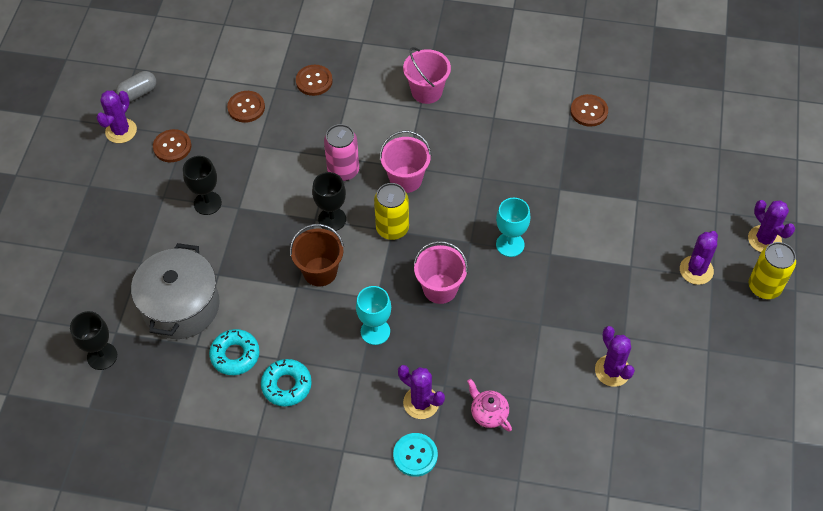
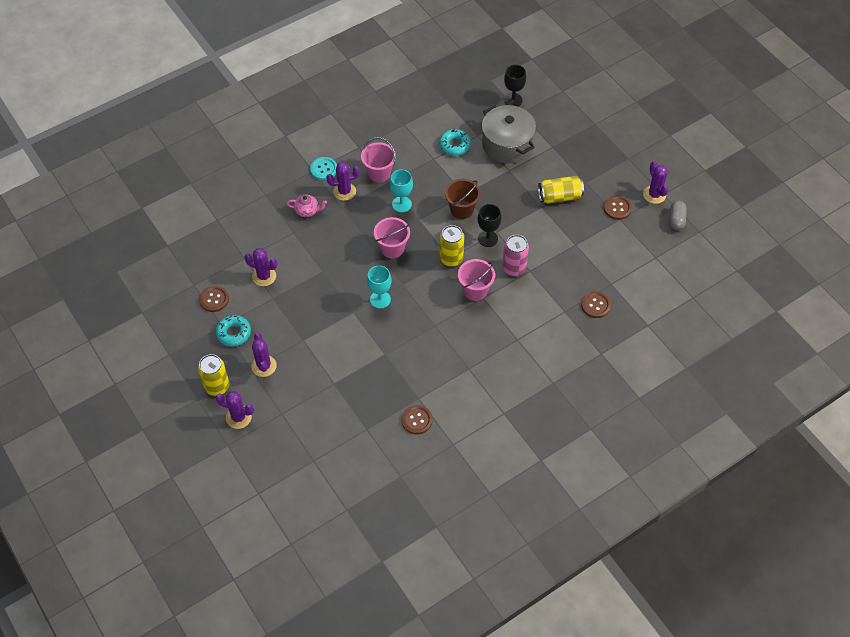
camera: 135 degrees right, 0 degrees up
black goblet [183,156,222,215] -> yellow can [538,176,584,203]
brown button [227,91,265,123] -> brown button moved to [199,286,229,312]
turquoise donut [261,359,312,406] -> turquoise donut moved to [216,315,251,346]
pink bucket [403,47,451,104] -> pink bucket moved to [361,137,396,182]

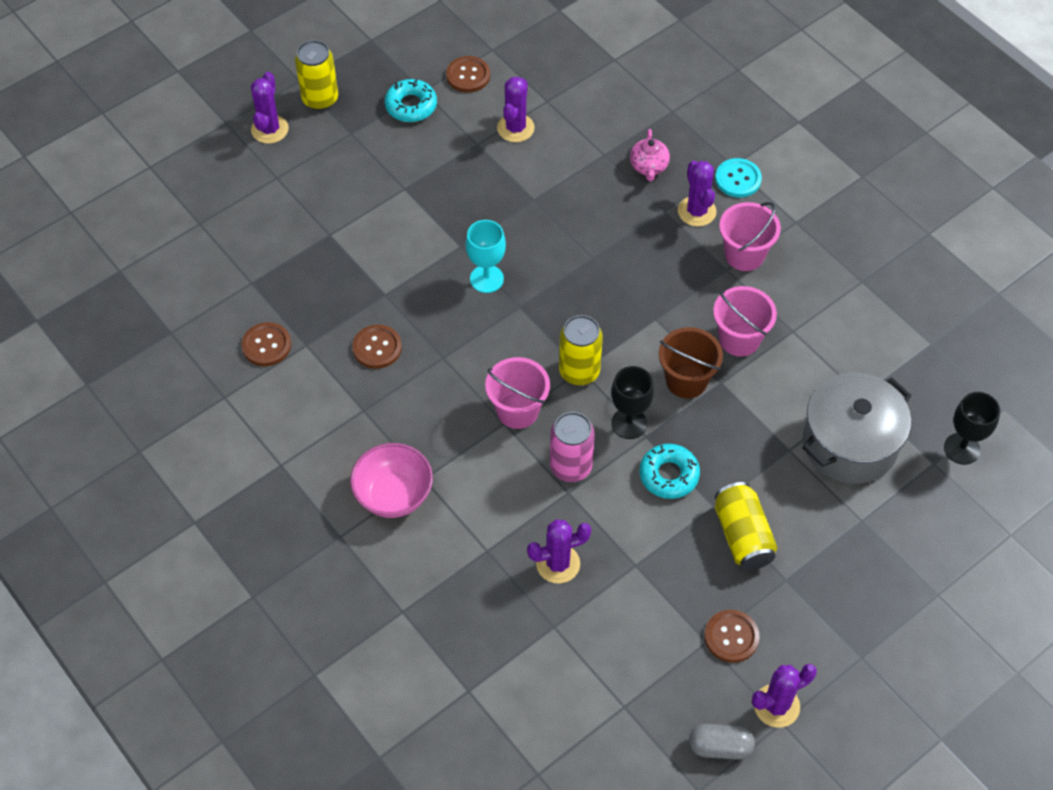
camera: 85 degrees right, 0 degrees up
purple cactus [251,333,277,377] -> purple cactus moved to [527,519,591,584]
pink bucket [374,217,410,258] -> pink bucket moved to [713,286,777,357]
turquoise goblet [390,169,413,212] -> none
turquoise donut [439,128,471,155] -> turquoise donut moved to [639,444,700,499]
brown button [581,292,611,318] -> brown button moved to [352,325,402,369]
none -> pink bowl [350,443,433,518]

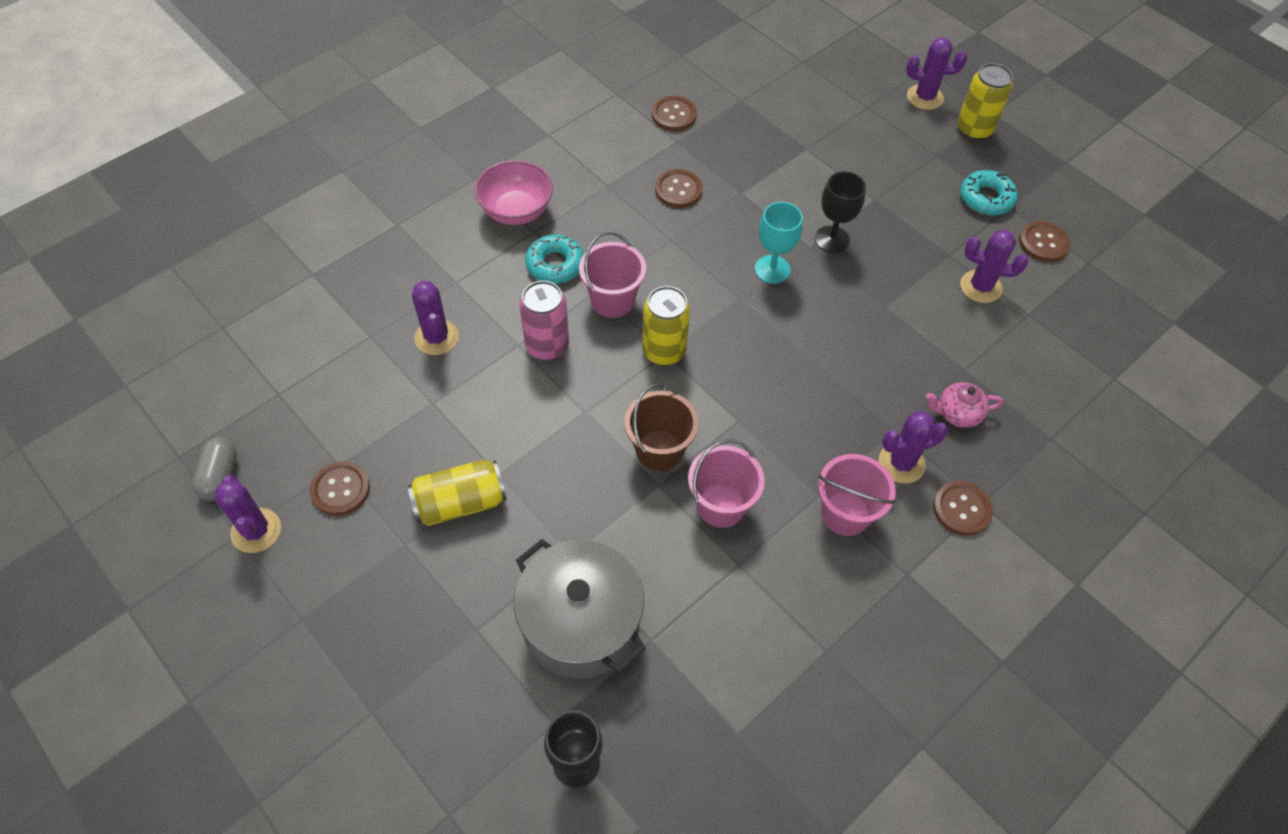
camera: 85 degrees right, 0 degrees up
black goblet [611,366,654,439] -> black goblet moved to [815,171,866,253]
turquoise donut [639,444,700,499] -> turquoise donut moved to [525,234,584,284]
turquoise button [715,158,762,198] -> brown button [933,481,993,536]

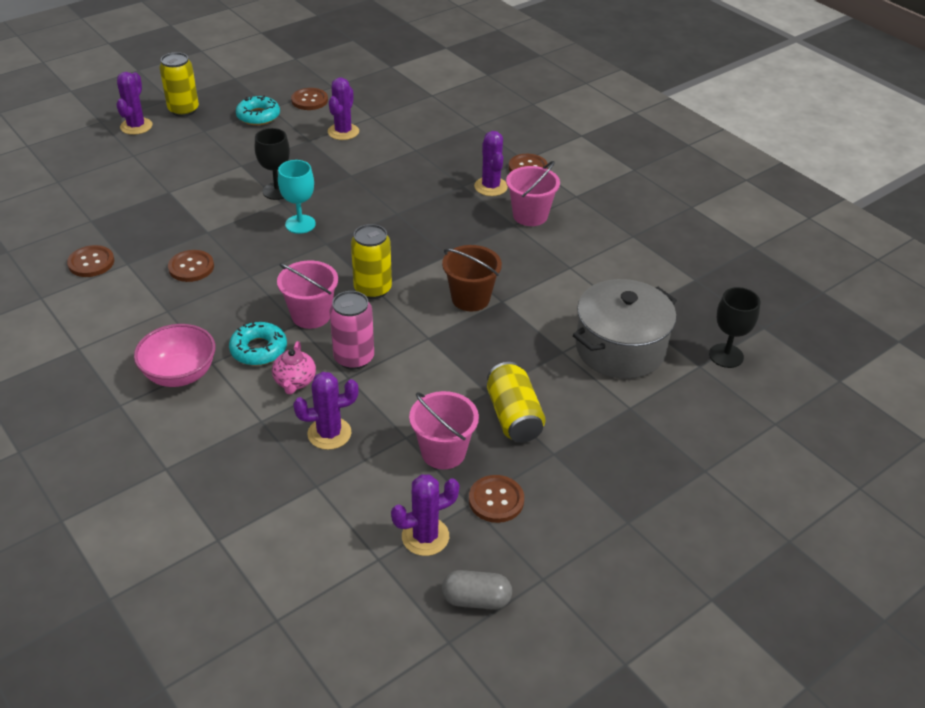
camera: 85 degrees left, 15 degrees down
purple cactus [215,475,281,553] -> purple cactus moved to [391,474,459,556]
pink bucket [688,439,765,528] -> pink bucket moved to [409,391,479,469]
pink teapot [926,382,1003,428] -> pink teapot moved to [272,341,316,394]

